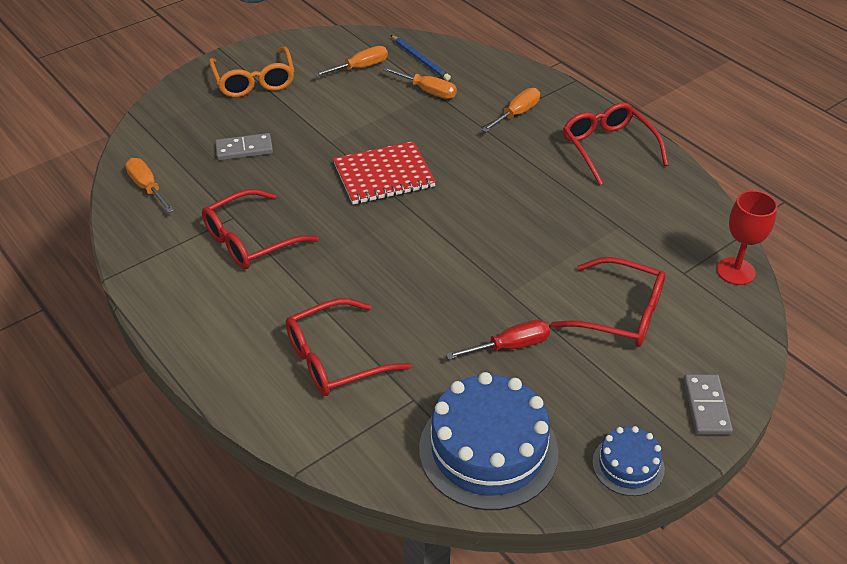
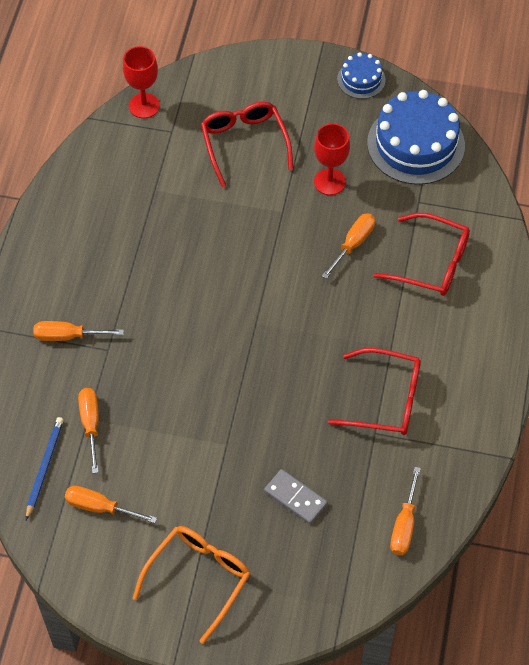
camera: 130 degrees left, 15 degrees up
red notebook [333,141,436,204] -> none
red screwdriver [446,320,550,360] -> red goblet [314,123,350,195]
red glasses [563,102,668,185] -> none
grey domino [684,374,733,435] -> none
none -> orange screwdriver [322,213,375,279]

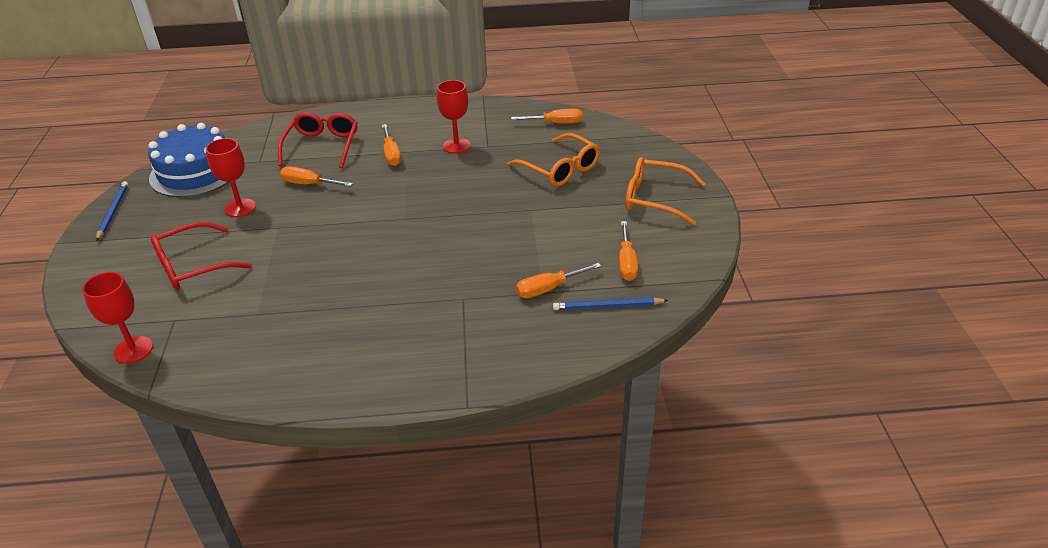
camera: 105 degrees left, 20 degrees down
orange screwdriver [33,321,124,341] -> orange screwdriver moved to [382,124,401,166]
grey domino [264,469,327,524] -> orange glasses [507,133,600,186]
red glasses [328,348,421,435] -> red goblet [437,80,471,153]
blue cake [337,52,386,99] -> blue pencil [96,181,128,241]

